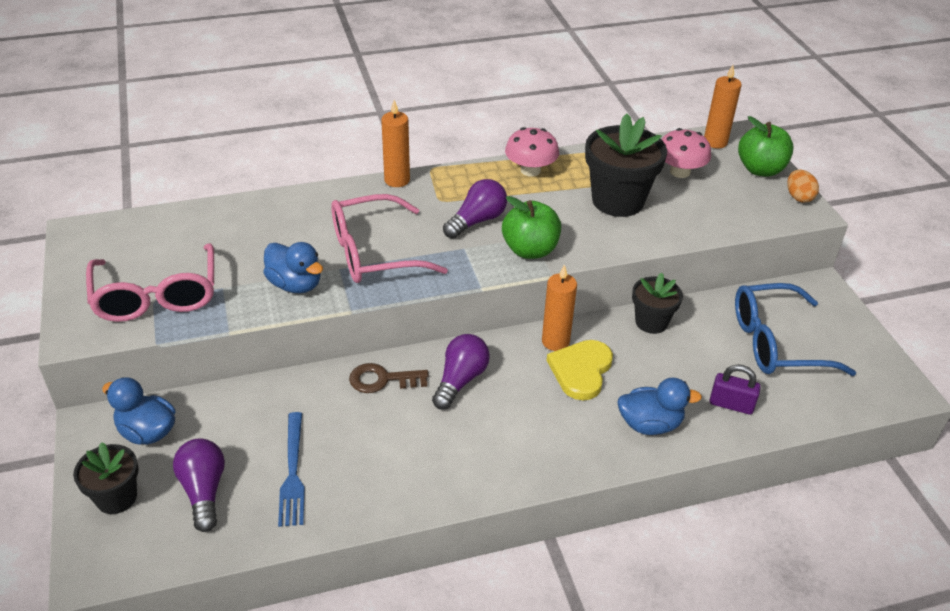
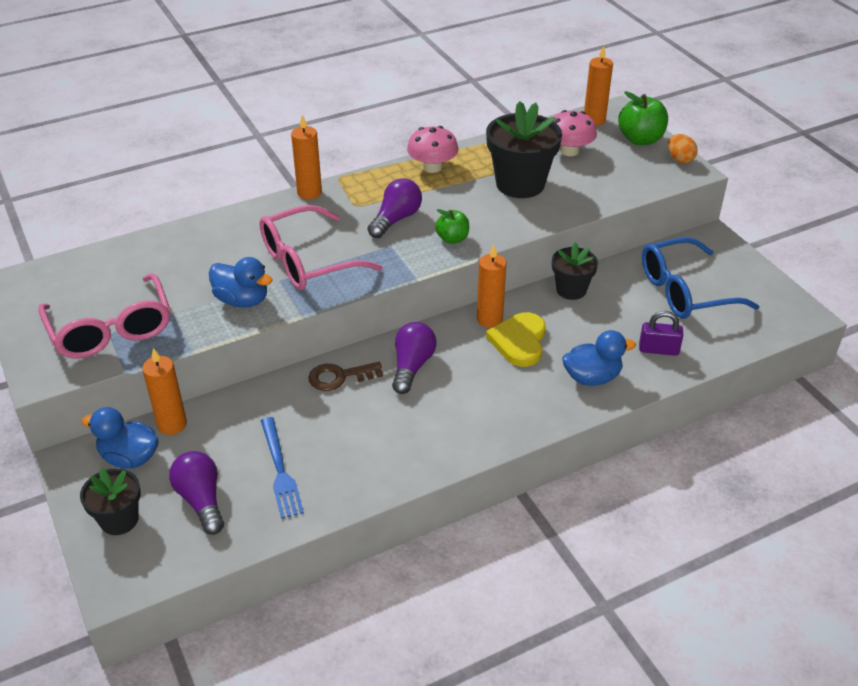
camera: 10 degrees left, 0 degrees up
green apple [502,196,561,259] -> green apple [435,209,469,244], size x0.62
none -> orange candle [142,348,187,435]

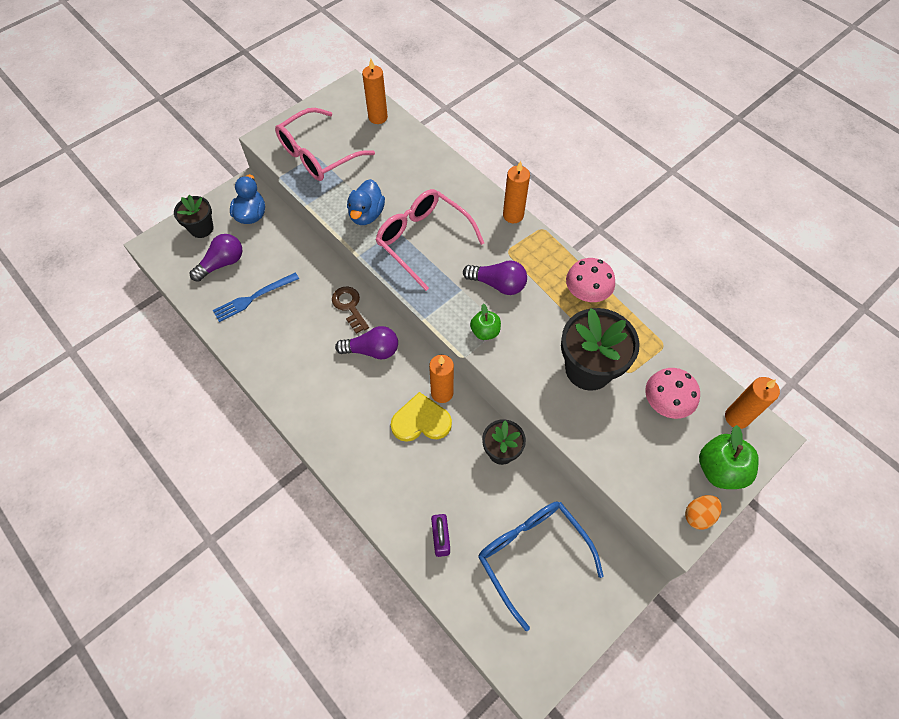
camera: 75 degrees right, 20 degrees up
orange candle [142,348,187,435] -> orange candle moved to [362,59,388,124]
blue duck [562,330,636,386] -> none

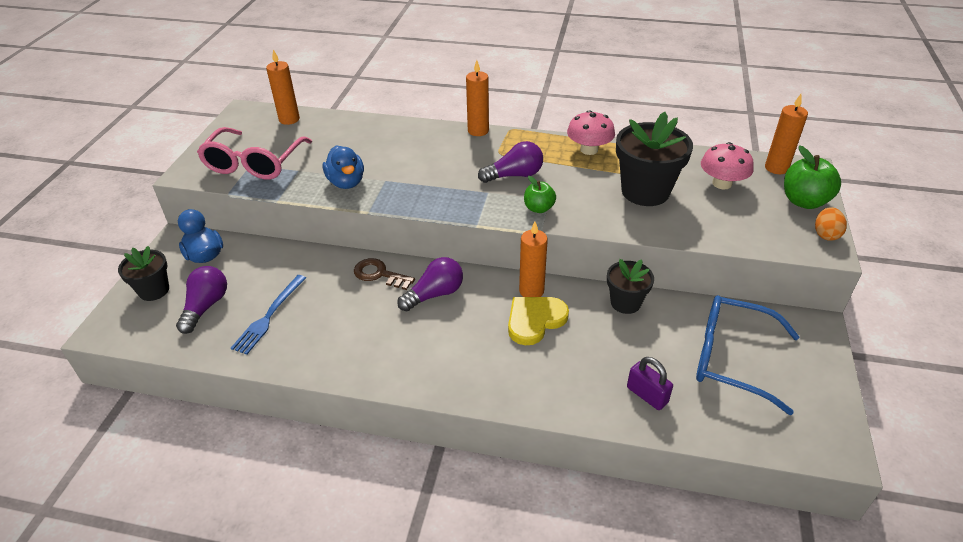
camera: 35 degrees left, 20 degrees down
pink glasses [376,189,484,291] -> none

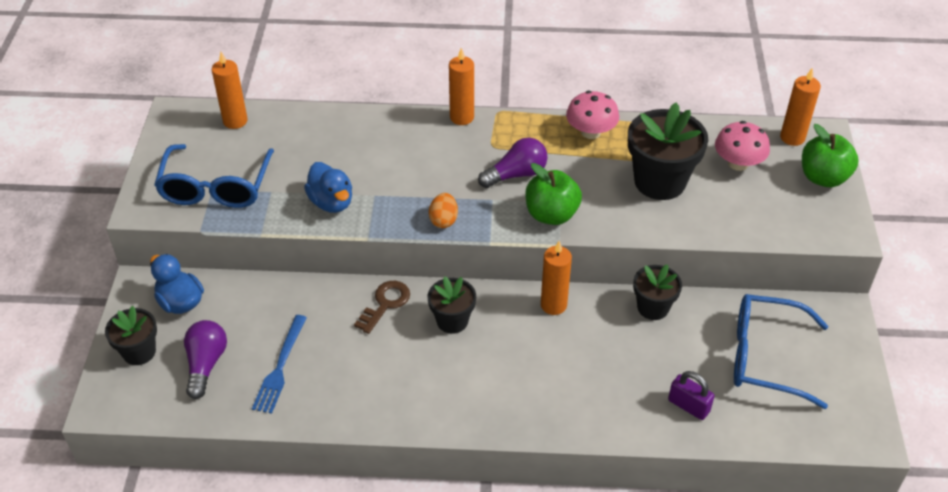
camera: 10 degrees left, 5 degrees up
pink glasses [197,127,312,180] -> blue glasses [154,144,274,208]
brown key [354,258,415,290] -> brown key turned 105 degrees clockwise [354,281,410,334]
purple light bulb [397,257,463,311] -> black flower pot [427,276,476,334]
yellow heart [508,297,569,345] -> none
green apple [524,176,556,213] -> green apple [525,163,582,225], size x1.62
orange egg [815,207,847,241] -> orange egg moved to [429,193,458,228]

